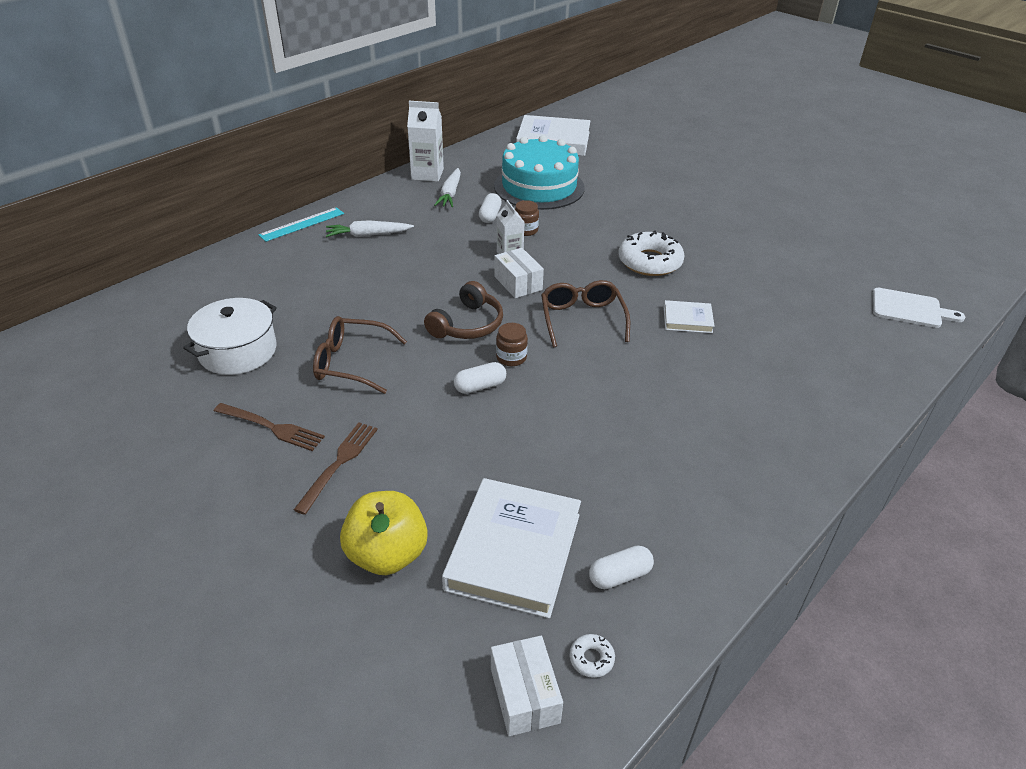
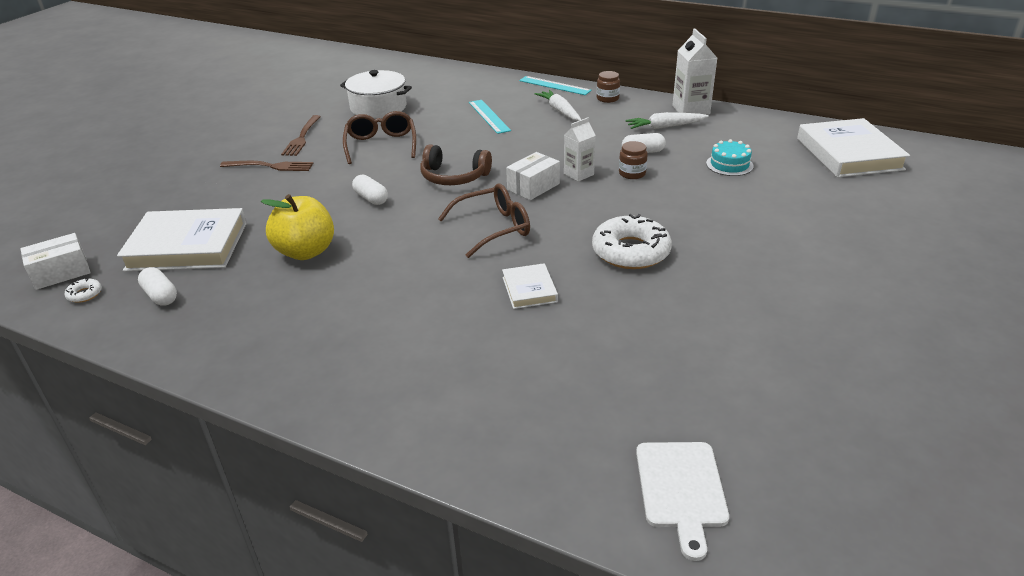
camera: 75 degrees right, 5 degrees down
yellow apple [340,491,428,575] -> yellow apple moved to [261,194,334,260]
turquoise cake [494,135,585,210] -> turquoise cake [706,139,754,176], size x0.44
brown jar [496,323,528,366] -> brown jar moved to [597,71,620,103]
none -> turquoise ruler [469,100,511,134]

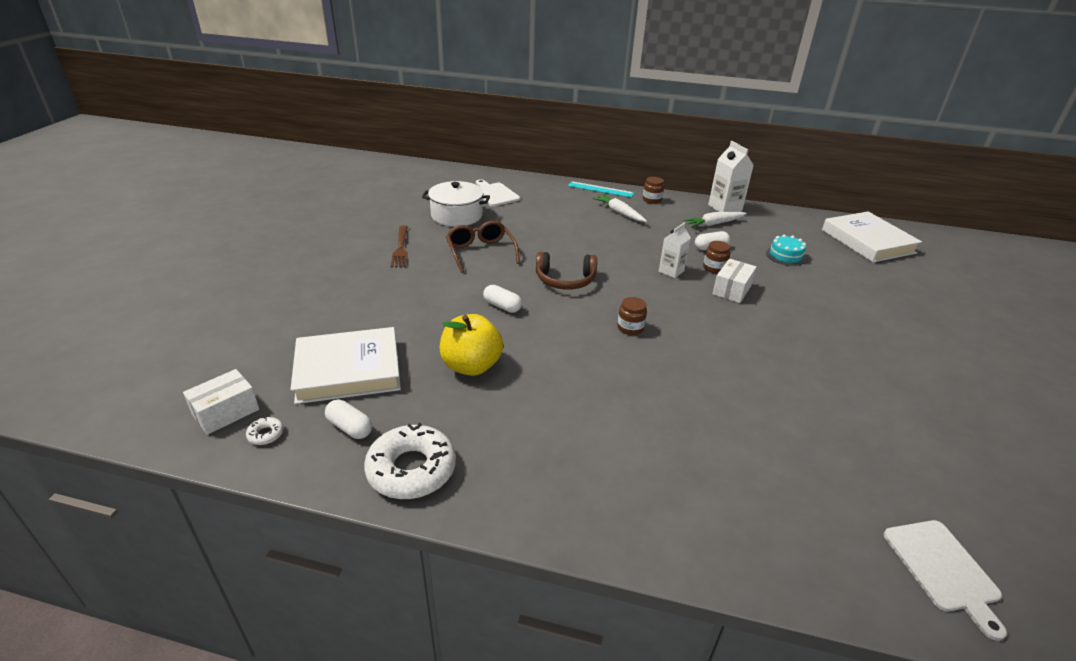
camera: 15 degrees left, 0 degrees up
brown fork [220,161,313,171] -> none
brown glasses [438,184,530,258] -> brown jar [617,297,647,335]
turquoise ruler [469,100,511,134] -> none
white book [502,263,558,309] -> none
white box [506,152,560,200] -> white box moved to [712,259,757,303]
white donut [592,214,672,269] -> white donut moved to [364,423,456,499]
none -> white cutting board [476,179,520,206]

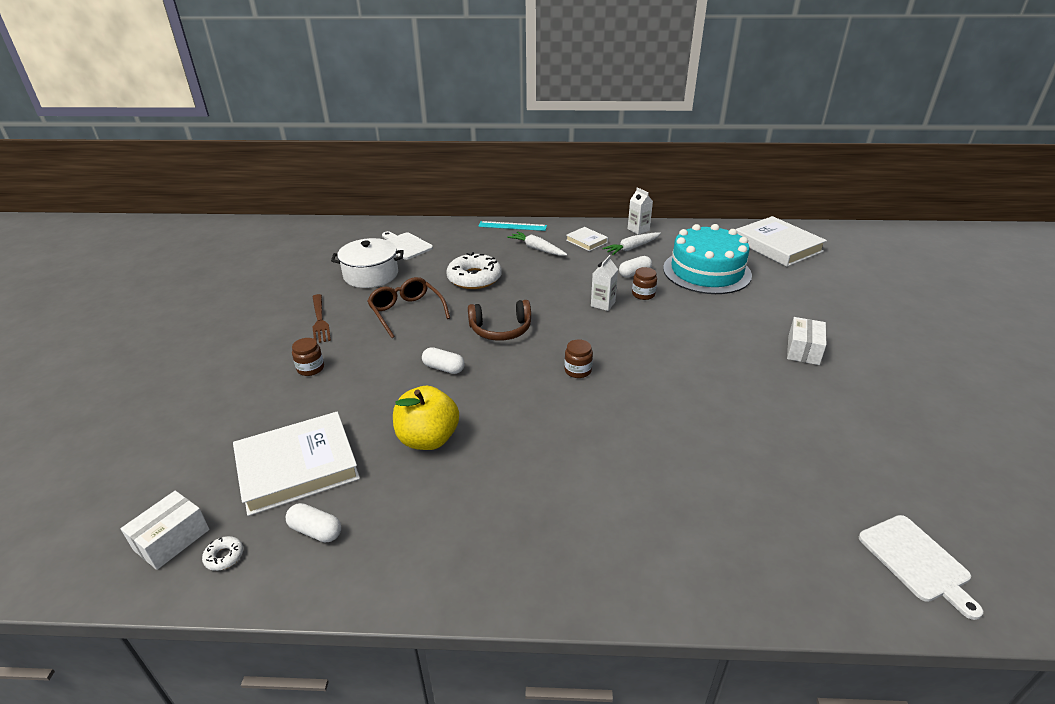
camera: 10 degrees left, 0 degrees up
white donut [364,423,456,499] -> white donut moved to [446,252,502,289]
brown jar [643,177,664,204] -> brown jar moved to [292,338,324,376]
white carton [708,141,754,212] -> white carton [628,187,653,235], size x0.65
white box [712,259,757,303] -> white box moved to [787,317,826,365]
turquoise cake [766,235,806,266] -> turquoise cake [663,224,752,294], size x2.30
none -> white book [566,227,608,251]

